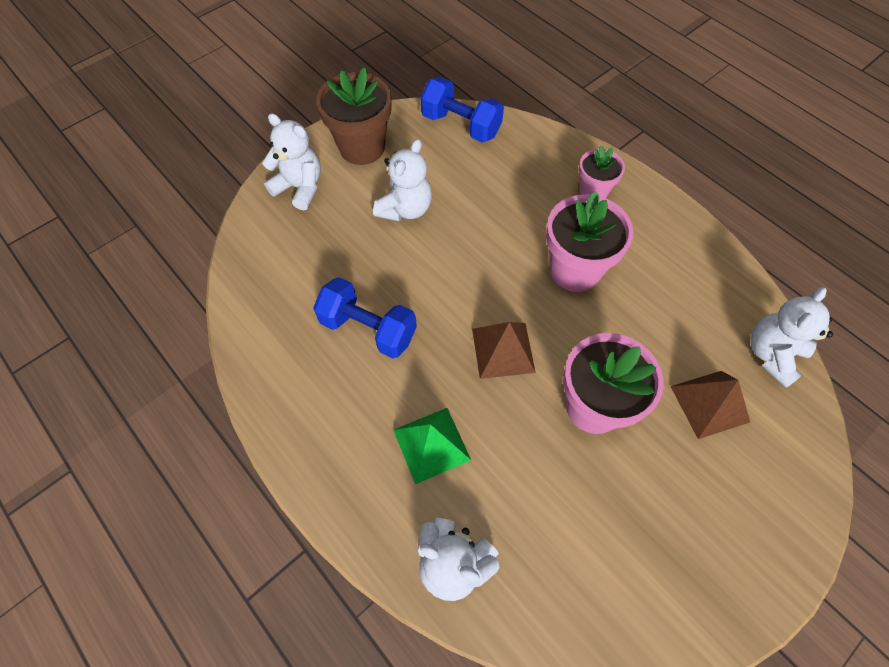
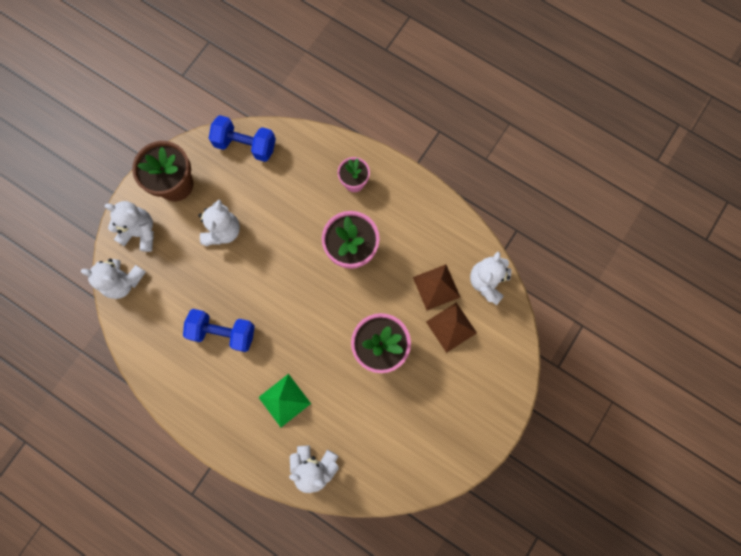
camera: 15 degrees left, 15 degrees up
brown pyramid [472,322,536,379] -> brown pyramid moved to [413,264,460,310]
none -> white teddy bear [81,259,146,299]

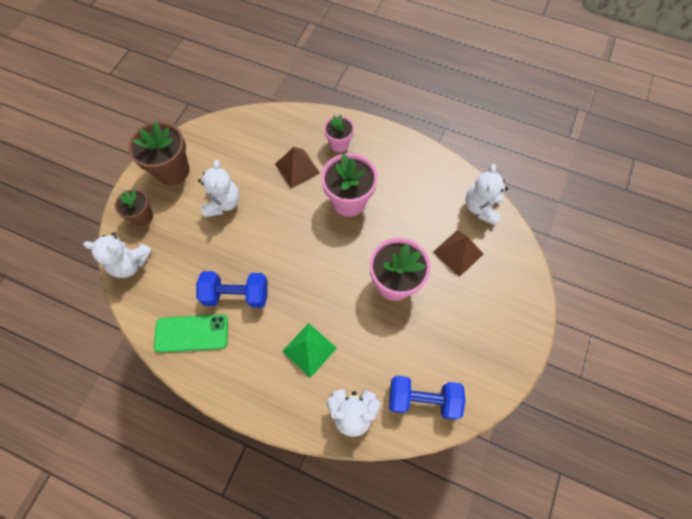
camera: 10 degrees left, 10 degrees down
white teddy bear [105,201,154,252] -> brown flower pot [115,189,153,226]
blue dumbbell [209,115,276,162] -> blue dumbbell moved to [389,376,465,420]
brown pyramid [413,264,460,310] -> brown pyramid moved to [275,147,320,189]
none -> green phone [154,314,228,353]

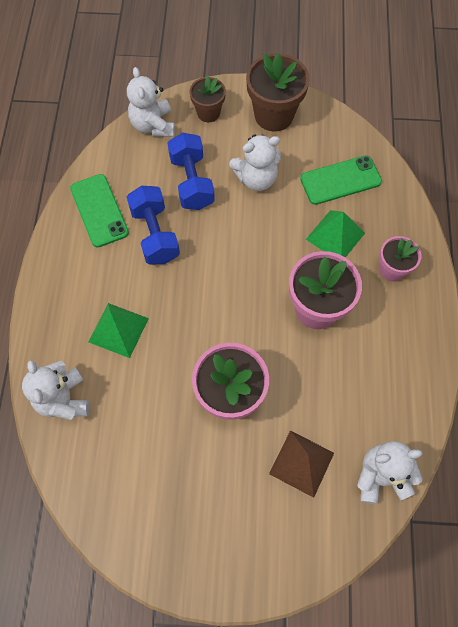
camera: 70 degrees right, 0 degrees up
brown pyramid [275,147,320,189] -> green pyramid [306,210,365,258]
blue dumbbell [389,376,465,420] -> blue dumbbell moved to [168,133,215,210]
none -> green phone [300,155,382,205]

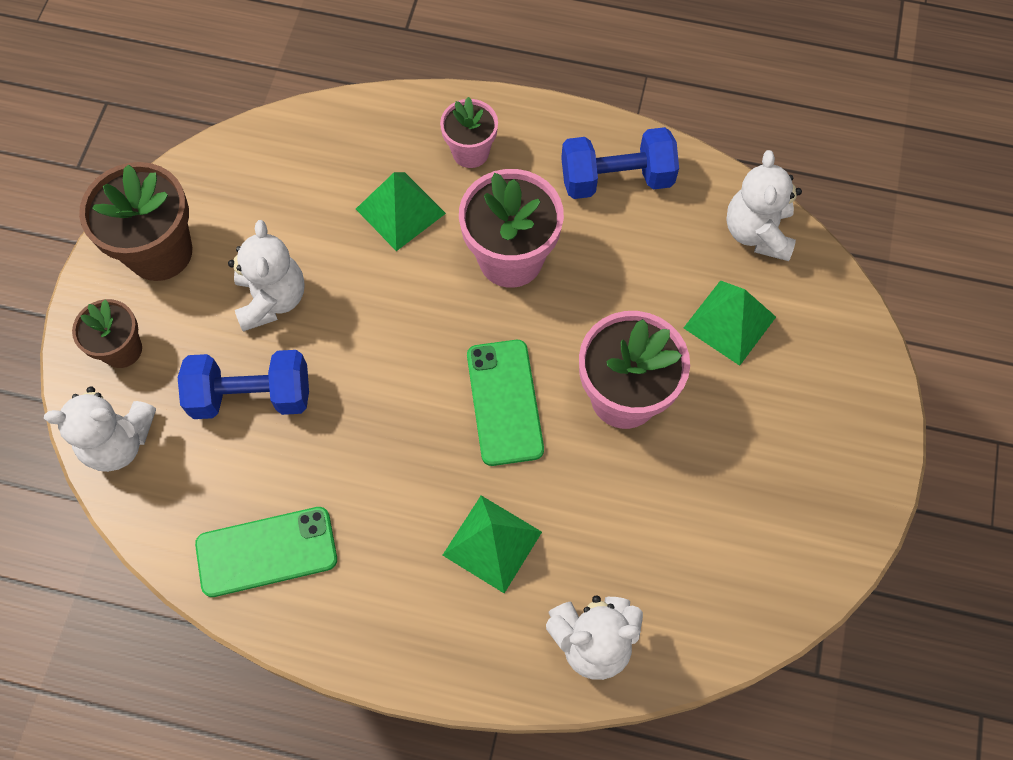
camera: 80 degrees left, 0 degrees up
blue dumbbell [127,186,180,265] -> blue dumbbell moved to [561,127,679,199]
brown pyramid [269,430,334,498] -> green pyramid [684,280,776,366]
green phone [300,155,382,205] -> green phone moved to [467,340,544,466]

